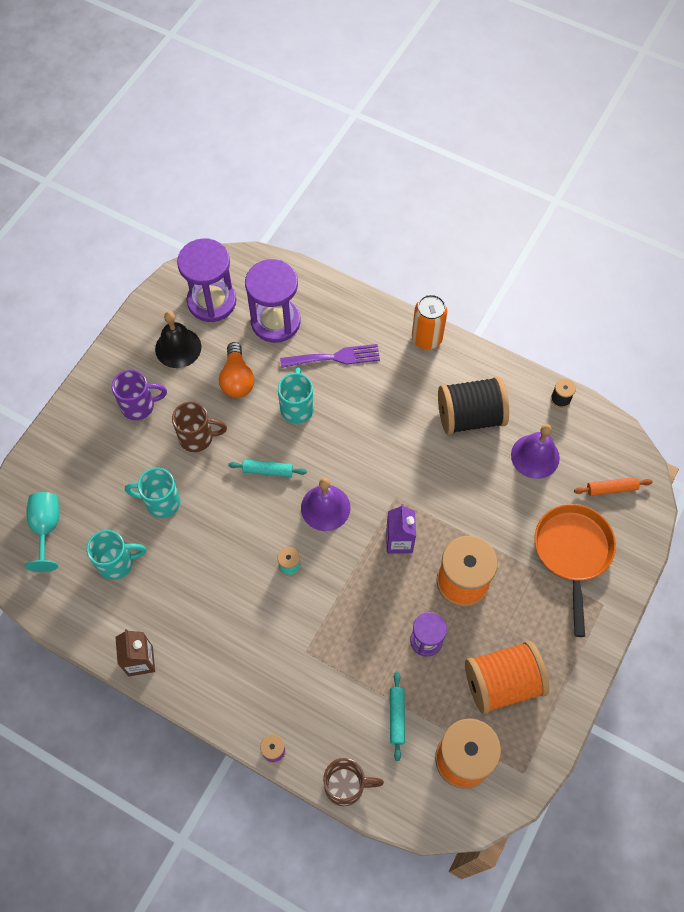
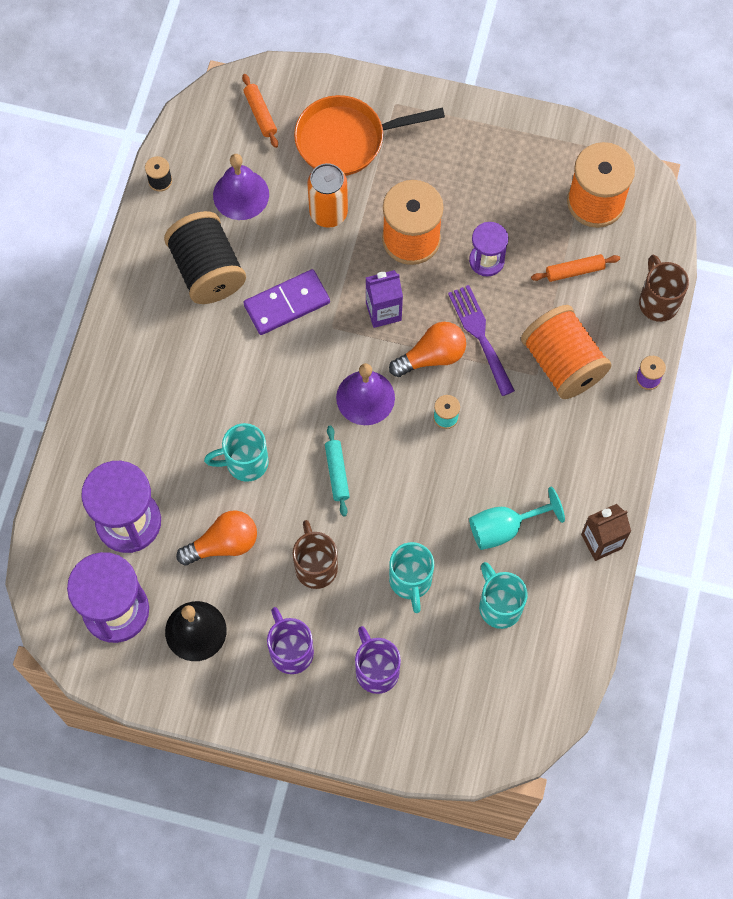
camera: 105 degrees left, 5 degrees up
turquoise goblet [25,492,59,572] -> turquoise goblet moved to [469,487,565,550]
purple fork [280,344,380,368] -> purple fork moved to [448,285,515,396]
turquoise rolling pin [390,672,405,761] -> orange rolling pin [531,254,620,282]
orange can [412,295,447,349] -> orange can moved to [307,163,348,228]
orange spool [465,641,549,714] -> orange spool moved to [521,305,612,399]
none -> purple domino [243,269,330,335]
none -> purple mug [355,626,401,694]
none -> orange light bulb [389,322,466,377]

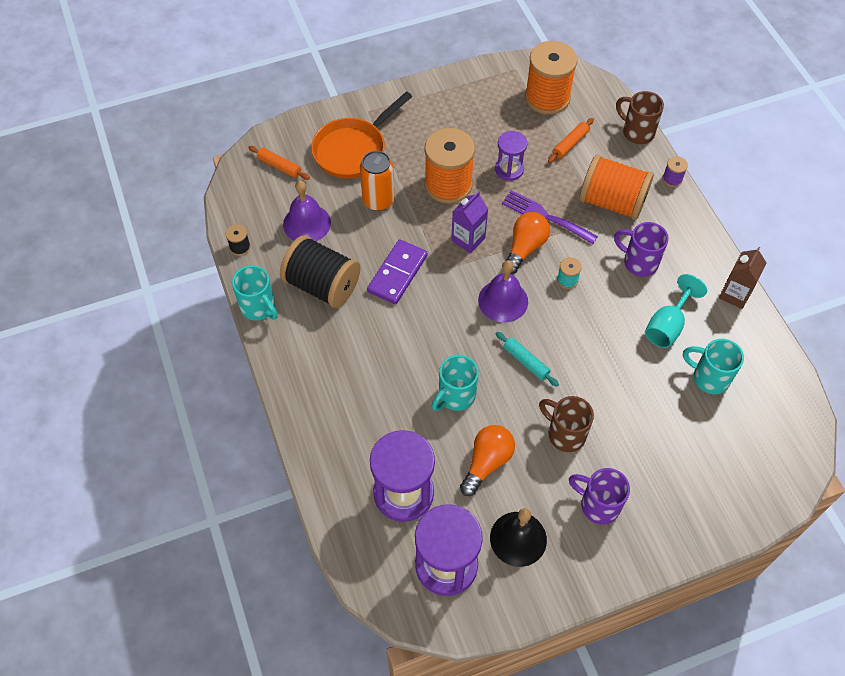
camera: 35 degrees left, 10 degrees down
purple mug [355,626,401,694] -> purple mug moved to [614,222,669,277]
turquoise mug [389,542,434,613] -> turquoise mug moved to [232,265,278,321]

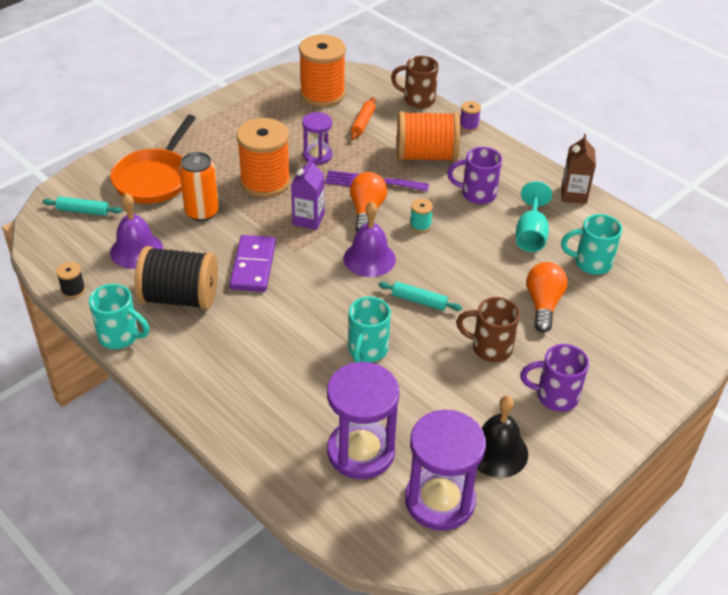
camera: 25 degrees left, 15 degrees down
orange rolling pin [248,146,310,180] -> turquoise rolling pin [43,196,122,216]
orange light bulb [460,425,515,496] -> orange light bulb moved to [526,262,568,333]

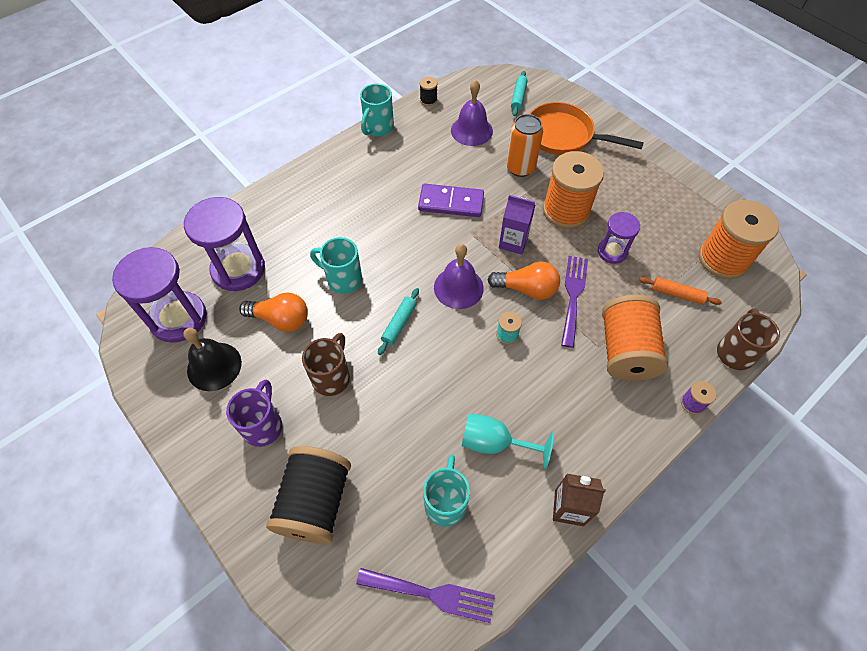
camera: 95 degrees right, 15 degrees up
black spool [135,246,218,310] -> black spool moved to [266,446,351,544]
purple mug [447,147,502,204] -> none
orange light bulb [526,262,568,333] -> orange light bulb moved to [239,292,308,332]
none -> purple fork [356,568,495,623]

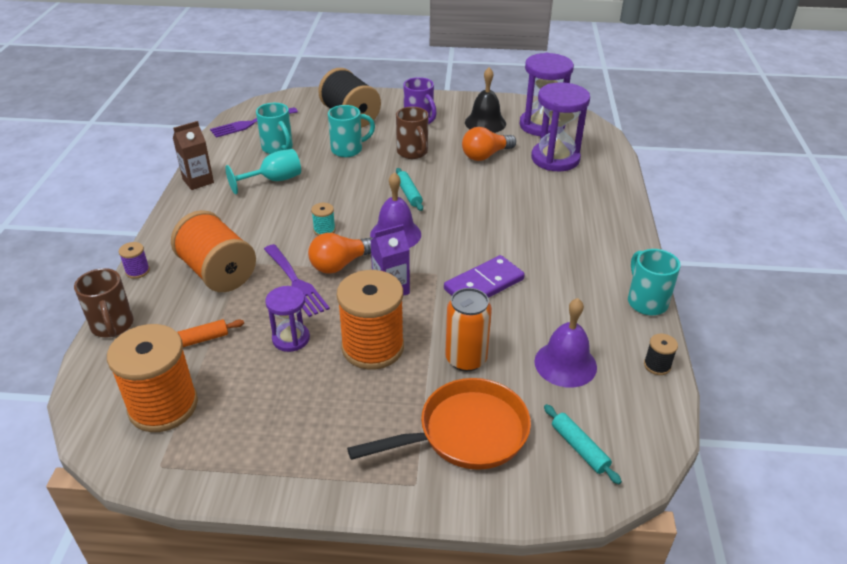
camera: 135 degrees right, 20 degrees down
turquoise mug [310,237,362,294] -> turquoise mug moved to [328,105,375,157]

